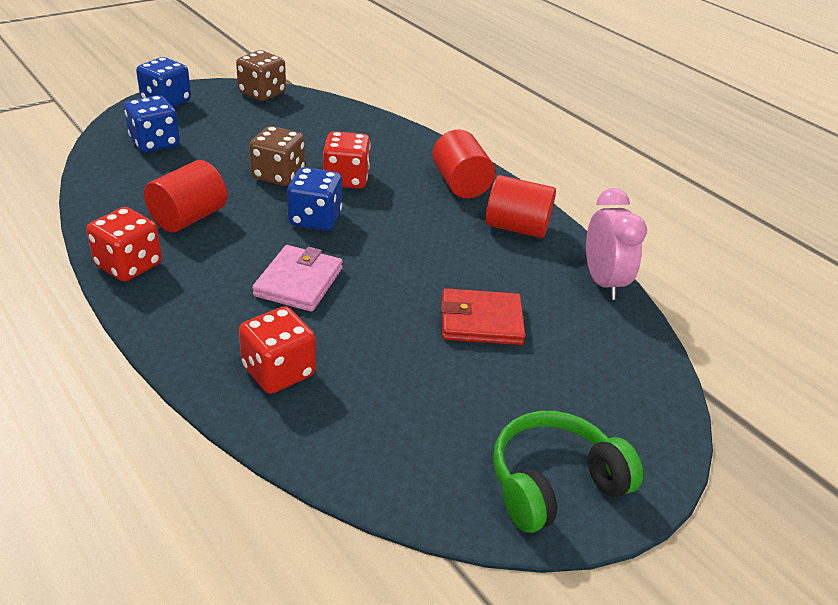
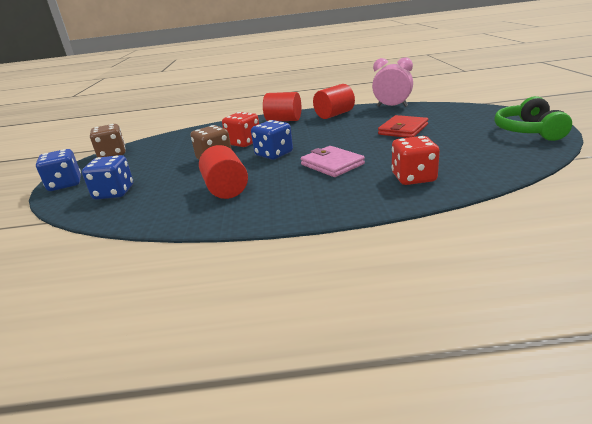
camera: 50 degrees left, 10 degrees down
red dice [86,207,162,282] -> none

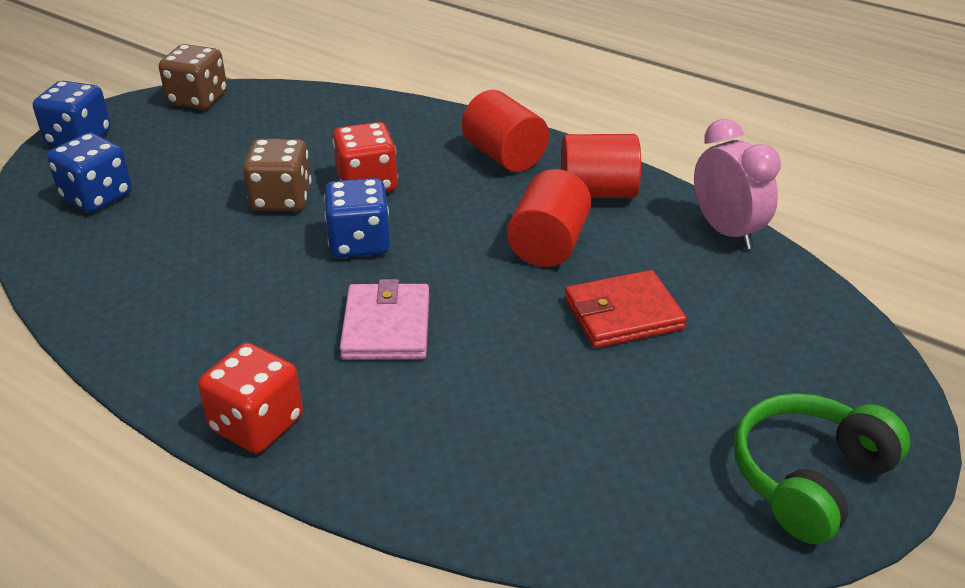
camera: 35 degrees right, 10 degrees up
red cylinder [199,145,248,199] -> red cylinder moved to [507,169,592,267]
red dice [392,136,440,185] -> red dice moved to [198,343,303,453]

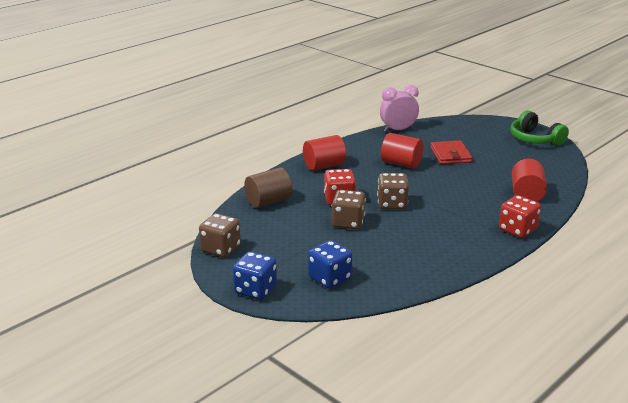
camera: 80 degrees left, 10 degrees down
blue dice [324,178,390,258] -> brown dice [377,173,409,209]
pink wallet [340,279,429,360] -> none
red cylinder [561,134,641,198] -> red cylinder moved to [512,159,547,202]
none -> brown cylinder [244,167,292,208]

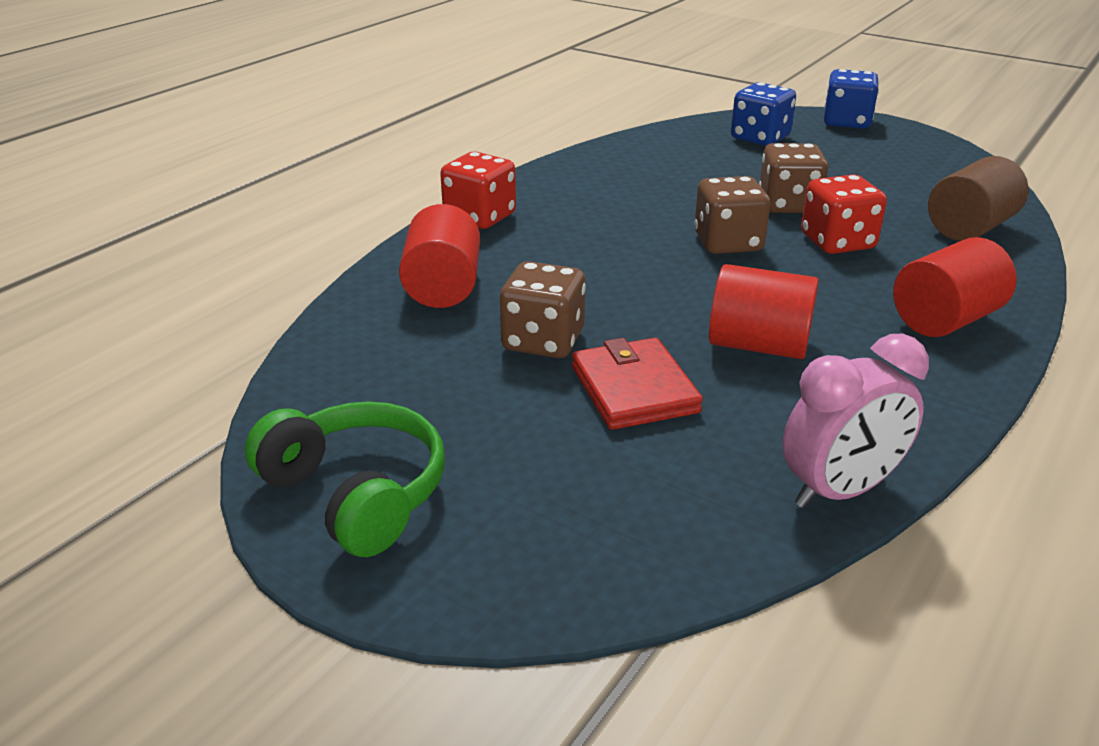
camera: 170 degrees right, 5 degrees up
brown dice [199,213,241,257] -> brown dice moved to [500,261,586,358]

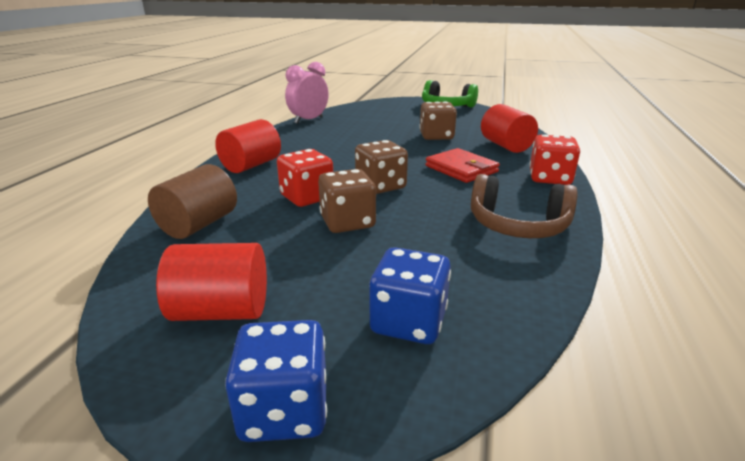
camera: 160 degrees right, 5 degrees down
red wallet [572,338,703,430] -> red wallet moved to [425,148,500,183]
red cylinder [709,264,819,359] -> red cylinder moved to [156,243,267,321]
none -> brown headphones [471,174,578,238]

